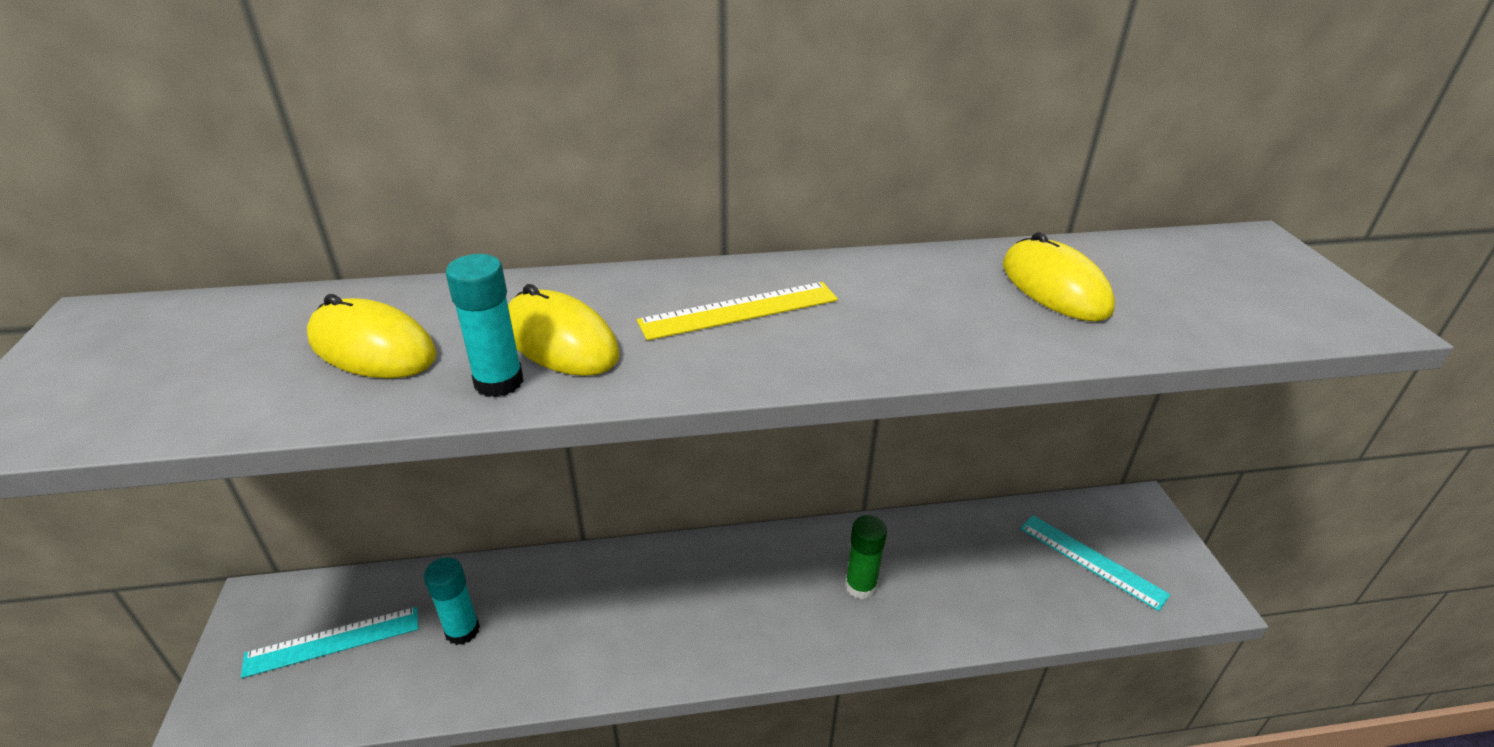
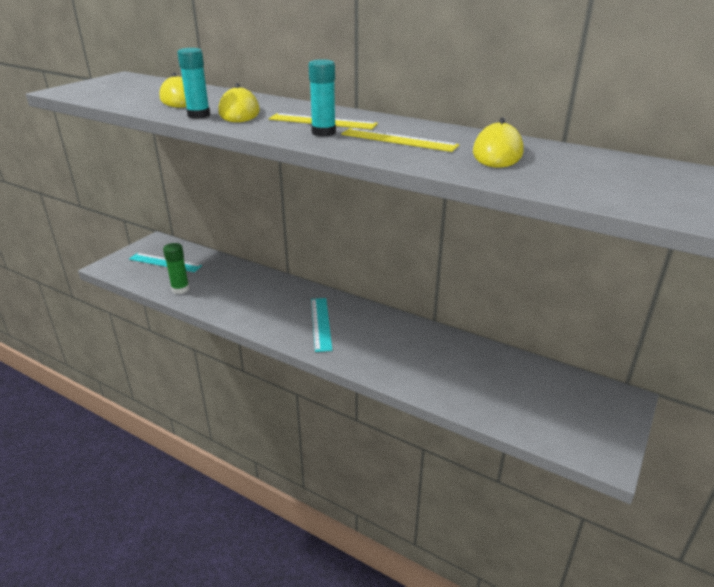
camera: 40 degrees right, 5 degrees down
turquoise glue stick [424,557,480,645] -> turquoise glue stick moved to [308,59,336,137]
green glue stick [845,515,887,599] -> green glue stick moved to [163,243,189,294]
turquoise ruler [1020,515,1170,611] -> turquoise ruler moved to [311,298,332,352]
none -> yellow ruler [341,128,459,152]

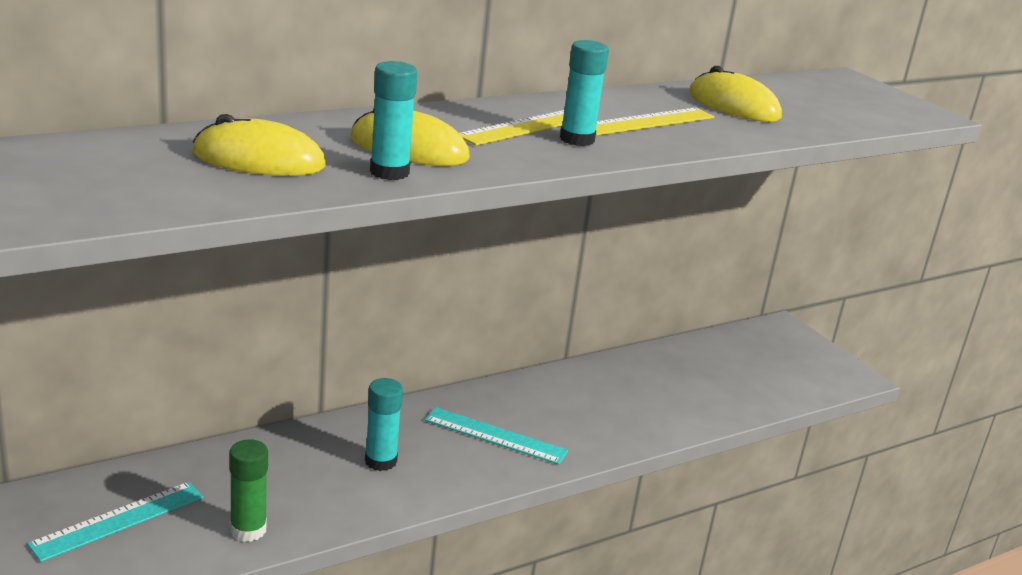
camera: 65 degrees left, 5 degrees down
none -> turquoise glue stick [365,378,403,471]

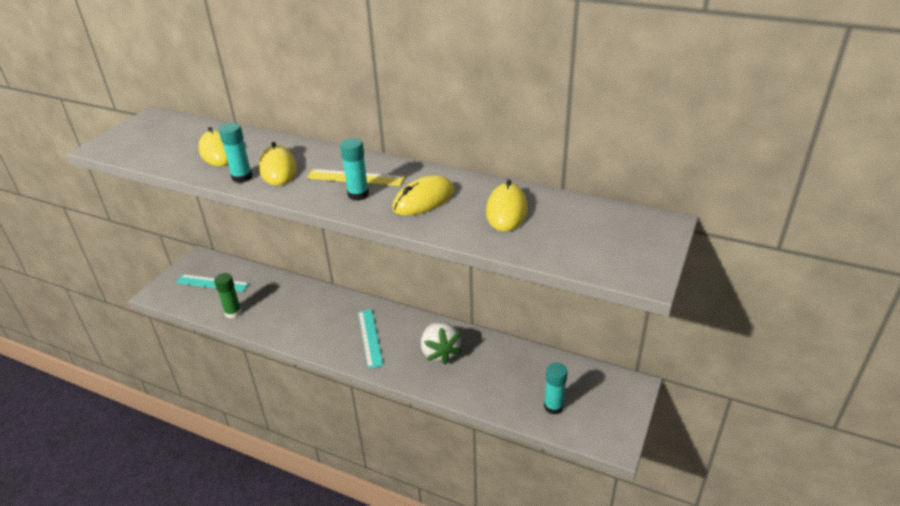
camera: 60 degrees right, 10 degrees up
turquoise glue stick [365,378,403,471] -> turquoise glue stick moved to [544,363,567,415]
yellow ruler [596,108,715,136] -> yellow mouse [392,175,454,216]
none -> white strawberry [421,322,462,365]

